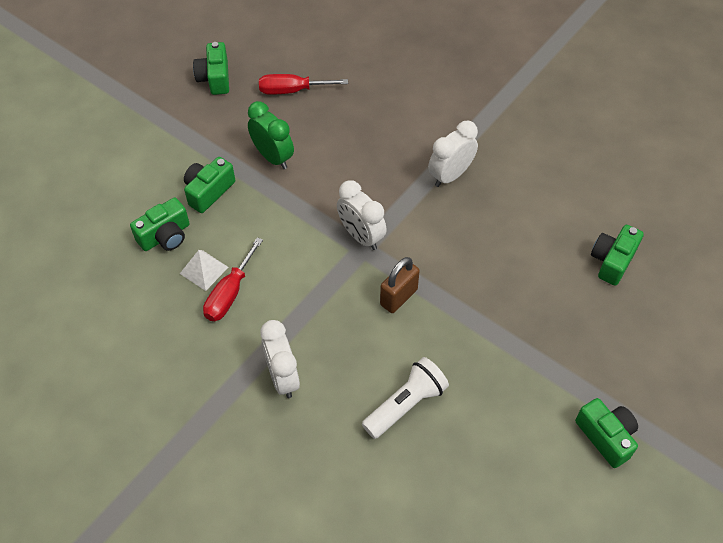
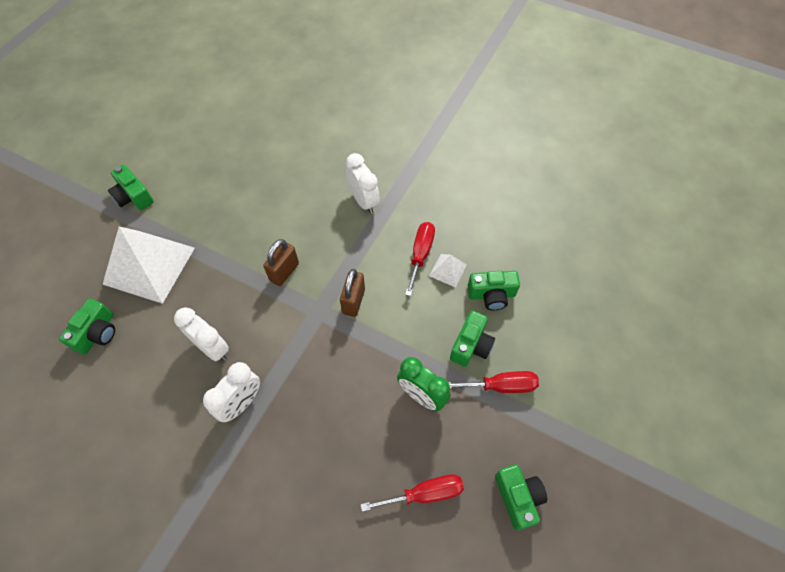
camera: 170 degrees right, 5 degrees up
green camera [130,198,189,251] -> green camera turned 135 degrees counterclockwise [468,271,520,310]
white clock [337,180,387,250] -> white clock moved to [174,307,229,361]
white flashlight [362,357,449,439] -> none
none -> white pyramid [102,226,195,304]
none -> brown padlock [340,269,365,317]
none -> red screwdriver [448,371,539,393]

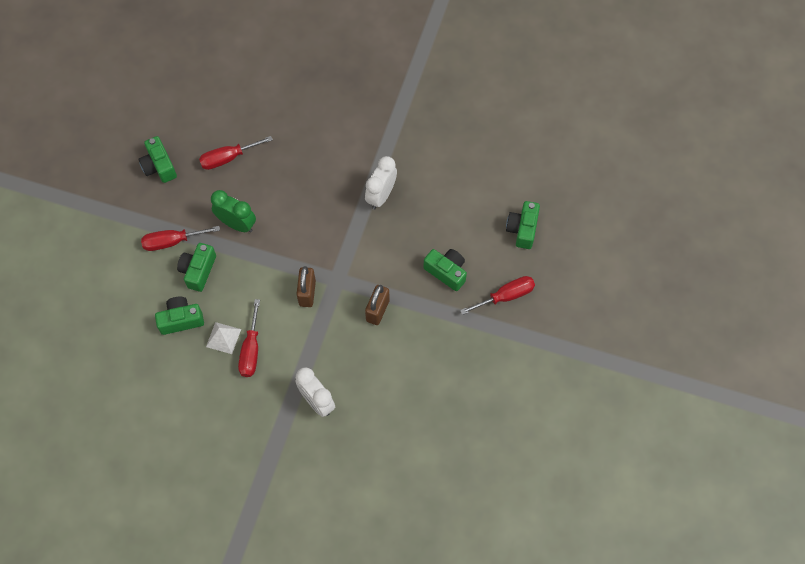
camera: 170 degrees right, 5 degrees up
white pyramid [102,226,195,304] -> red screwdriver [460,276,535,315]
green camera [108,165,154,210] -> green camera moved to [423,249,467,291]
white clock [174,307,229,361] -> none

